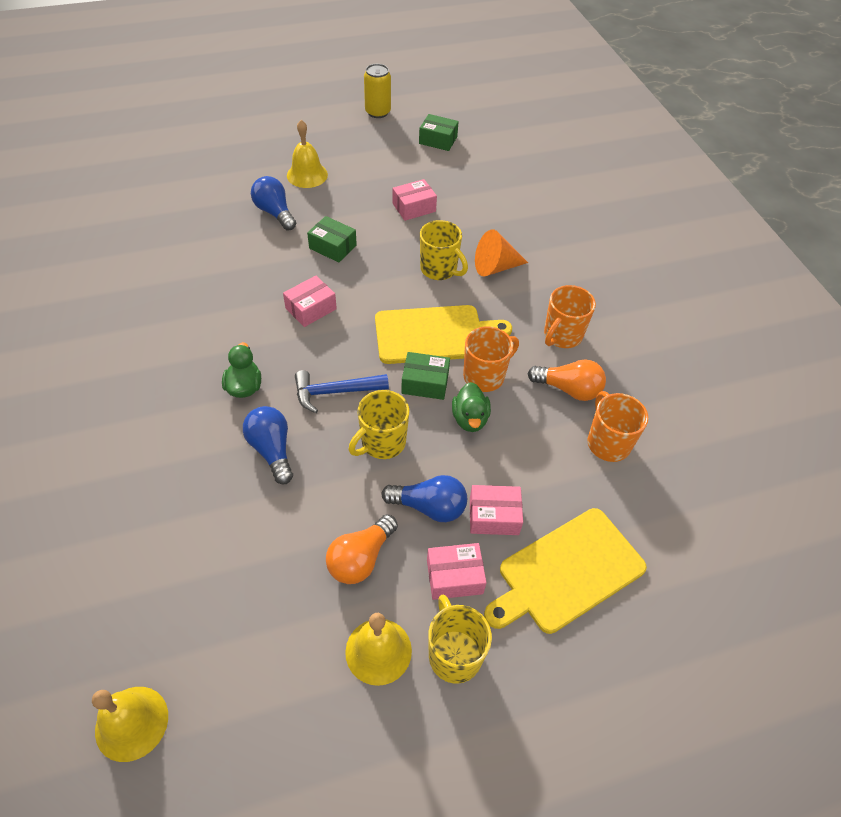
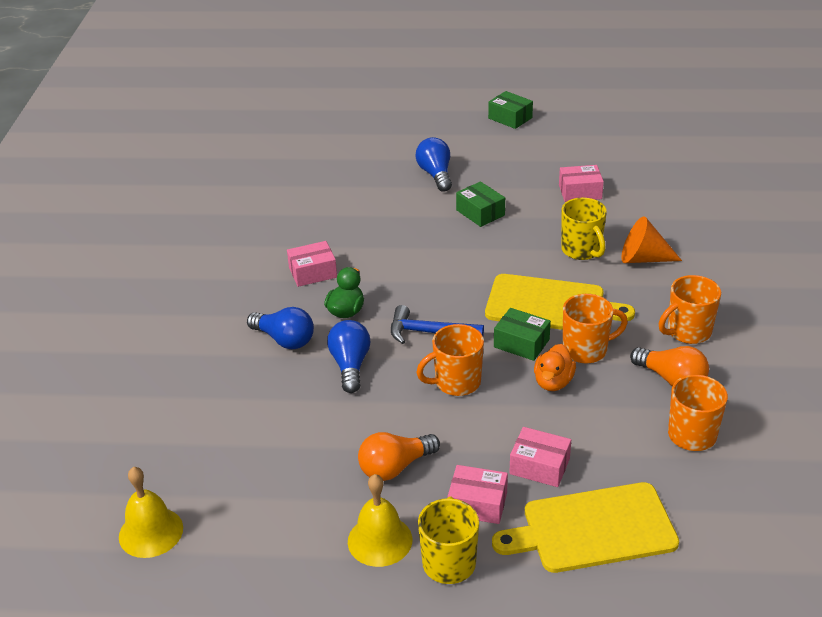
camera: 25 degrees right, 15 degrees down
pink box [283,276,337,327] -> pink box moved to [287,241,337,287]
yellow bell [287,120,328,188] -> none
yellow mug [349,390,409,459] -> orange mug [416,324,484,396]
yellow can [364,64,391,118] -> none
blue light bulb [381,475,467,522] -> blue light bulb moved to [247,307,314,349]
green box [419,114,459,151] -> green box moved to [488,91,533,129]
green duck [452,382,491,432] -> orange duck [534,344,576,391]

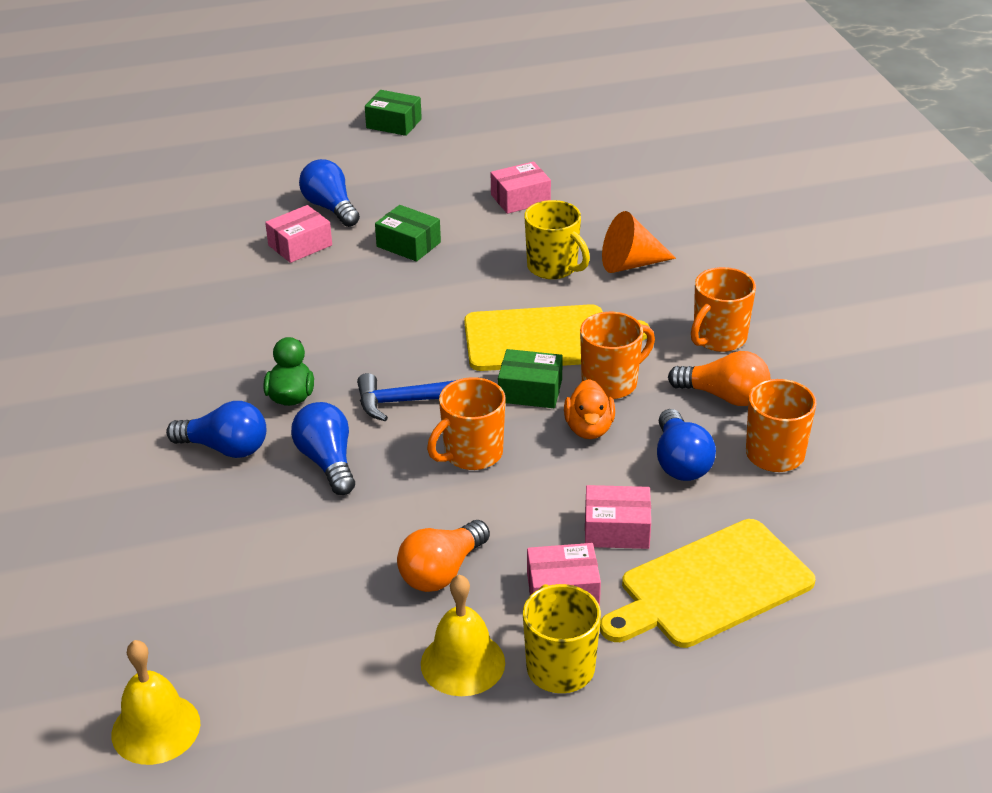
camera: 20 degrees left, 0 degrees up
pink box [287,241,337,287] -> pink box moved to [265,205,332,263]
none -> blue light bulb [657,409,716,481]

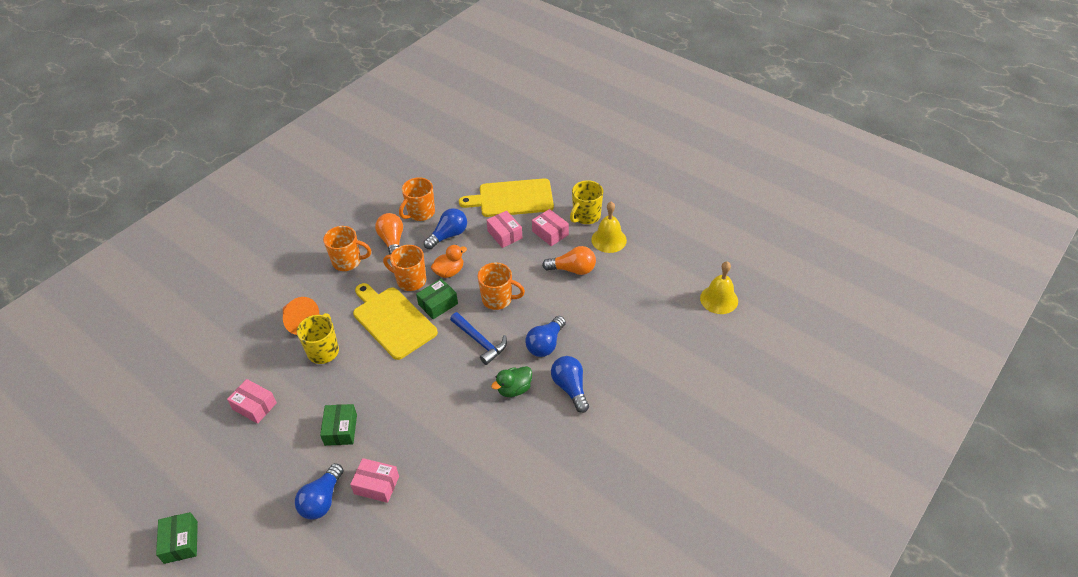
camera: 125 degrees left, 10 degrees up
green box [498,349,563,408] -> green box turned 75 degrees clockwise [416,279,458,319]
yellow cutting board [600,519,816,648] -> yellow cutting board turned 150 degrees clockwise [459,178,554,217]

